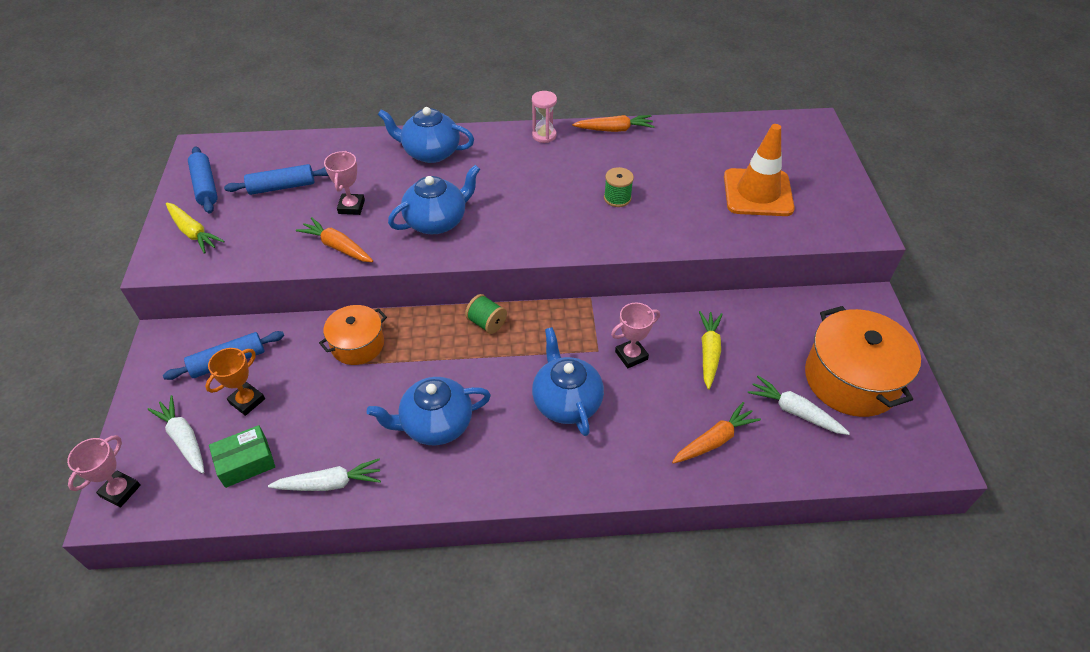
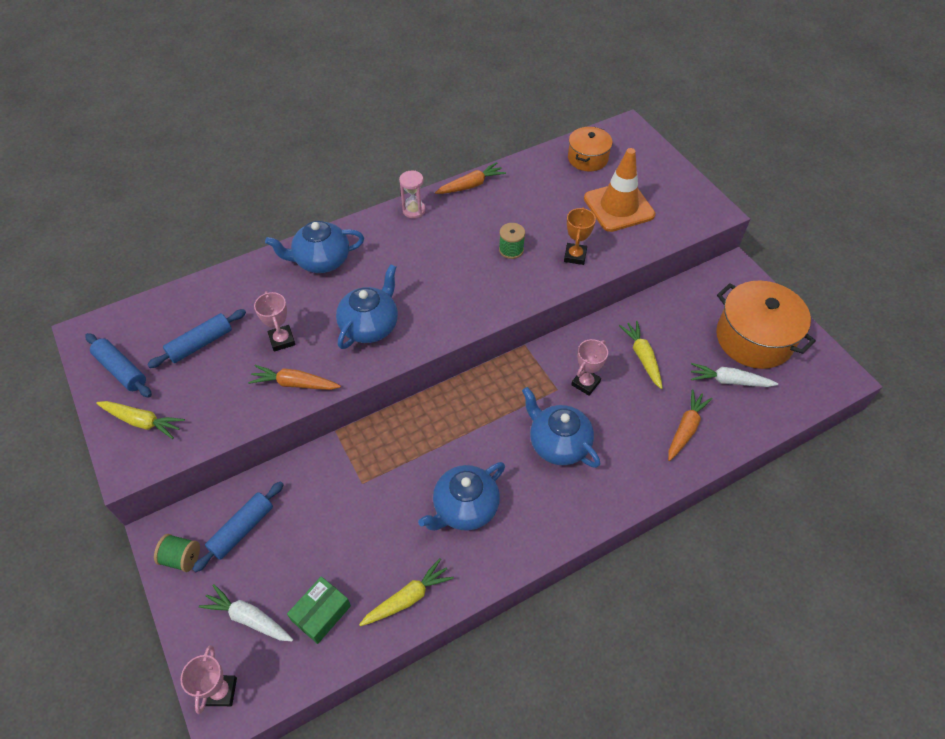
camera: 25 degrees left, 5 degrees up
orange trophy [205,348,265,416] -> orange trophy moved to [564,207,596,265]
white carrot [268,459,381,491] -> yellow carrot [359,559,454,626]
orange pot [319,305,387,365] -> orange pot moved to [568,127,613,171]
green spool [465,294,507,334] -> green spool moved to [154,534,200,572]

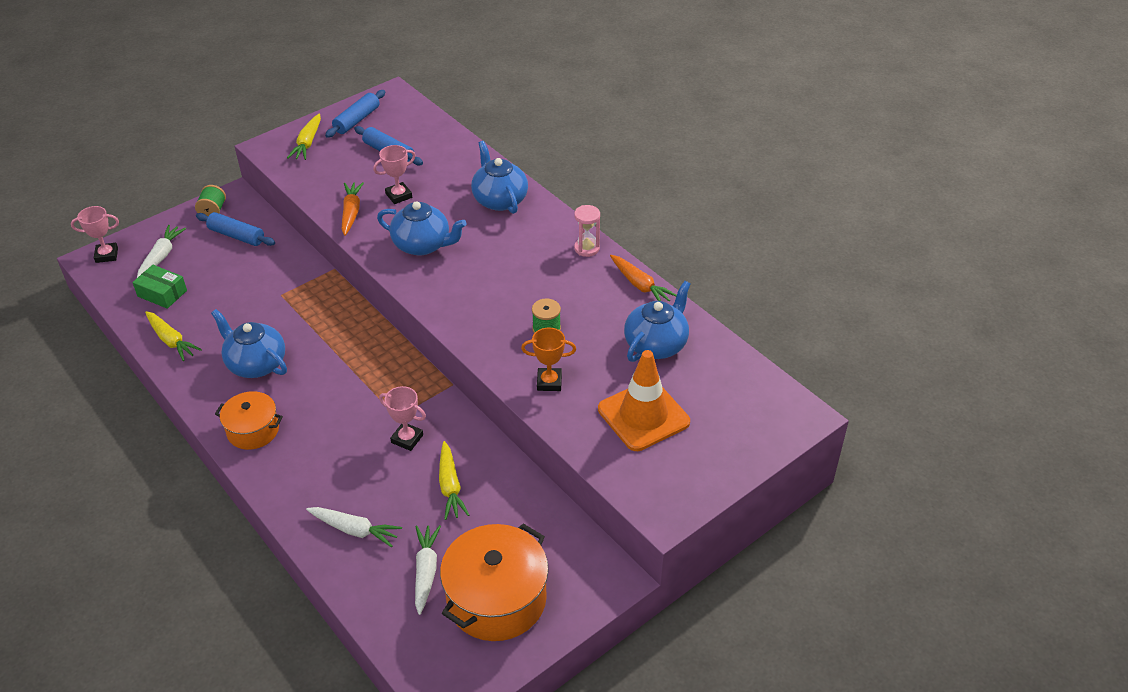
camera: 80 degrees right, 10 degrees down
blue teapot [522,387,600,468] -> blue teapot moved to [624,281,690,362]
orange pot [568,127,613,171] -> orange pot moved to [215,391,283,450]
yellow carrot [619,321,662,389] -> yellow carrot turned 105 degrees clockwise [439,441,469,520]
orange carrot [668,389,713,461] -> white carrot [306,507,402,547]

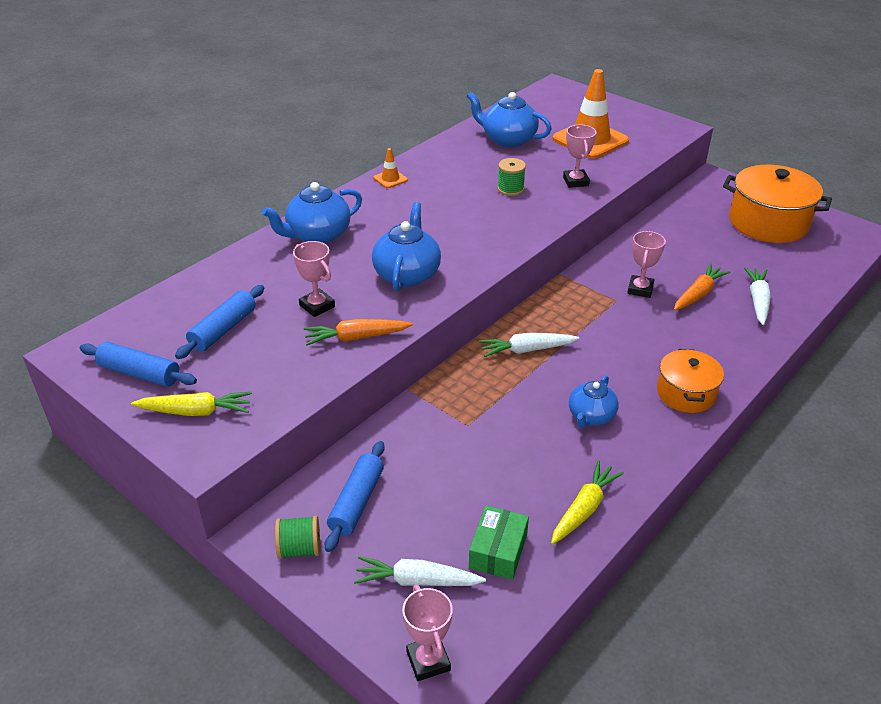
camera: 100 degrees left, 5 degrees down
blue teapot [211,309,287,378] -> blue teapot [569,376,619,428], size x0.65
white carrot [415,525,441,615] -> white carrot moved to [479,333,580,357]
yellow carrot [439,441,469,520] -> none
orange trophy [521,327,576,391] -> pink trophy [563,125,596,188]
pink hourglass [574,205,600,257] -> orange traffic cone [373,148,408,188]
orange carrot [610,255,677,301] -> orange carrot moved to [674,263,730,311]

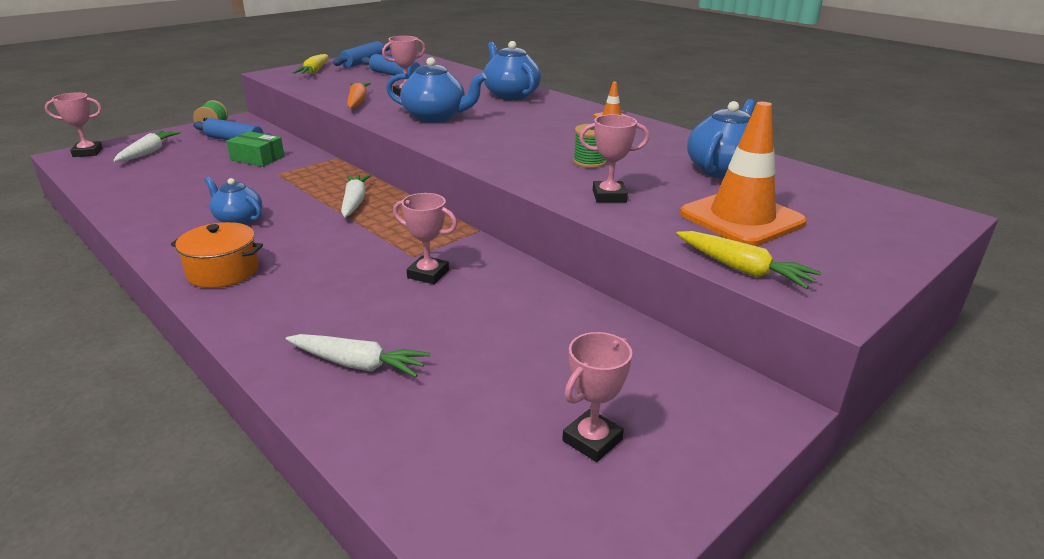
camera: 95 degrees right, 10 degrees down
green box [469,505,529,580] -> green box moved to [226,131,284,167]
yellow carrot [551,460,624,544] -> yellow carrot moved to [676,231,822,289]
orange carrot [674,263,730,311] -> none
orange pot [723,165,832,243] -> pink trophy [562,332,632,462]

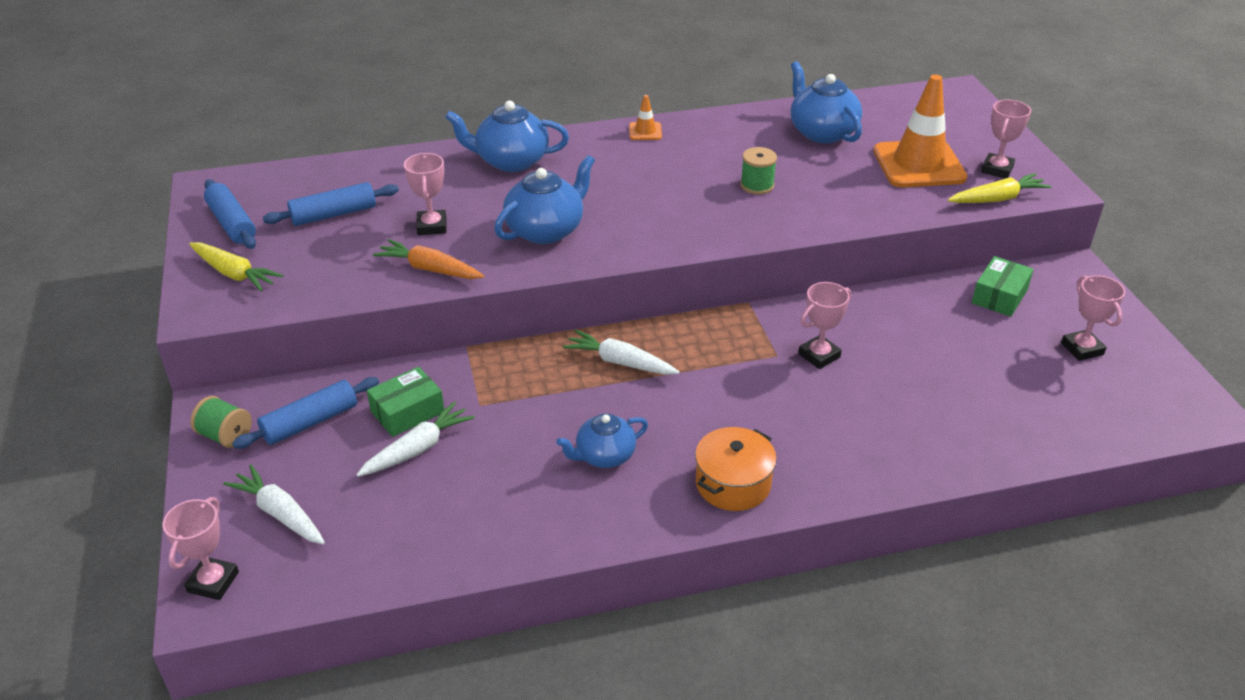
camera: 60 degrees left, 10 degrees up
white carrot [286,334,430,377] -> white carrot moved to [356,401,475,477]
pink trophy [579,114,649,203] -> pink trophy moved to [981,100,1031,178]
none -> green box [972,256,1034,317]

